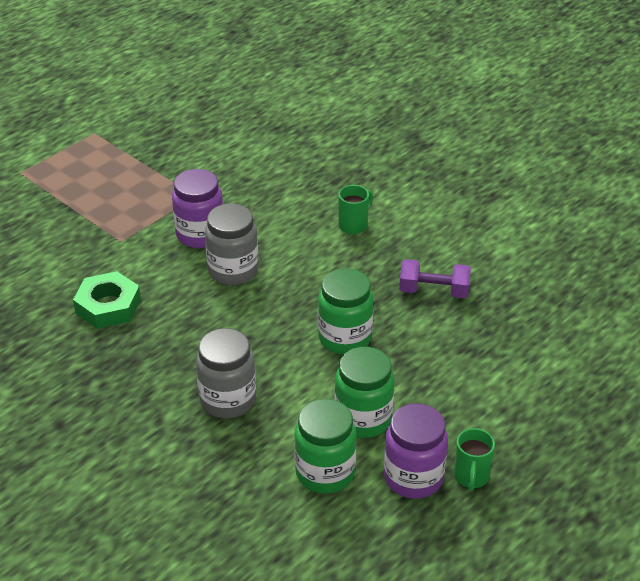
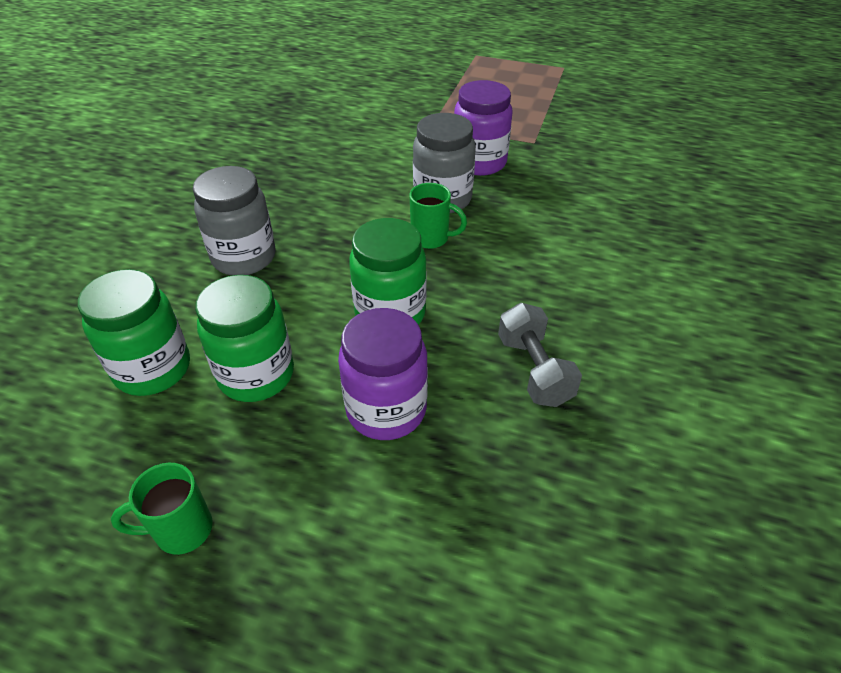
camera: 65 degrees right, 5 degrees up
green nut [73,271,141,329] -> none
green mug [338,185,373,234] -> green mug moved to [409,183,467,249]
purple jar [384,403,448,499] -> purple jar moved to [338,308,428,440]
purple dumbbell [399,259,471,298] -> grey dumbbell [498,303,582,407]

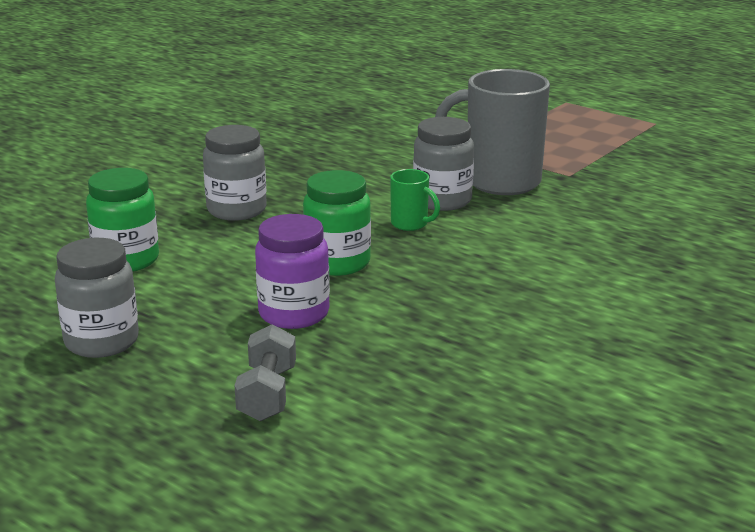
camera: 20 degrees right, 20 degrees down
green mug [111,463,213,555] -> grey jar [55,238,139,358]
green jar [195,275,294,402] -> none
purple jar [454,80,513,176] -> grey mug [435,69,550,195]
grey dumbbell [498,303,582,407] -> grey dumbbell moved to [235,324,296,421]

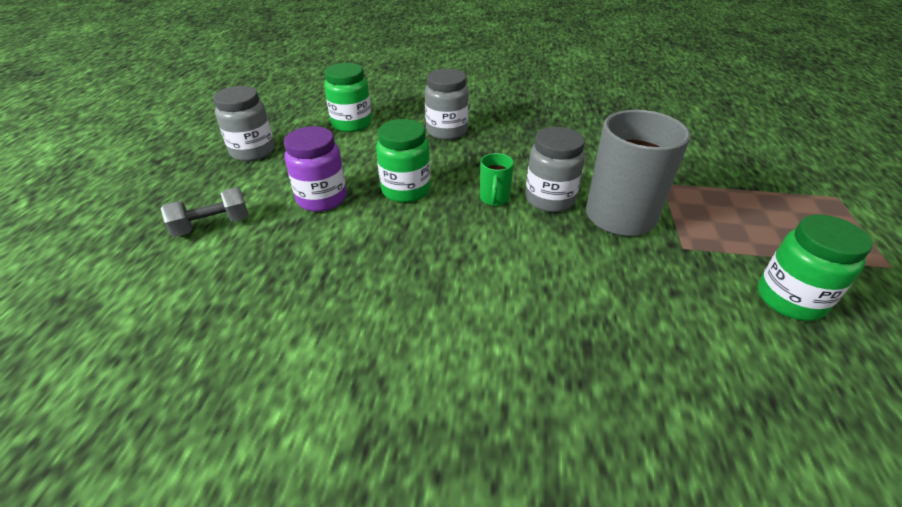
camera: 60 degrees right, 15 degrees up
none -> green jar [758,214,872,321]

